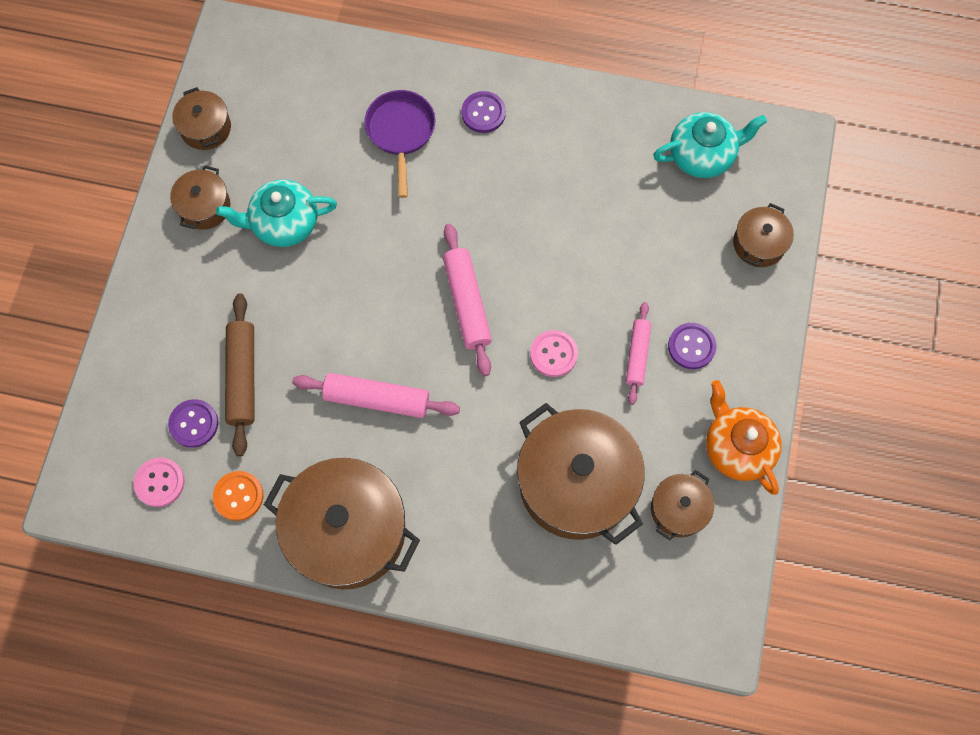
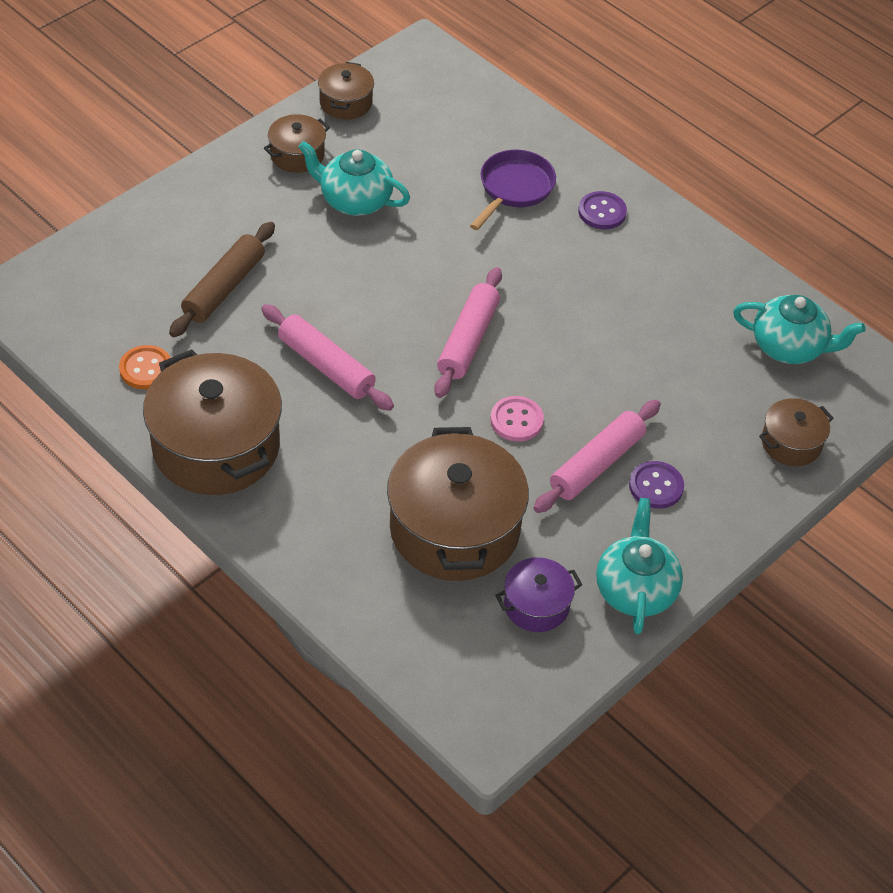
camera: 30 degrees right, 20 degrees down
pink button [134,457,185,507] -> none
purple button [168,399,218,448] -> none
pink rolling pin [626,302,651,405] -> pink rolling pin [534,400,661,513], size x1.54
brown pot [651,470,714,540] -> purple pot [495,557,582,632]
orange teapot [706,380,782,495] -> turquoise teapot [596,498,683,635]

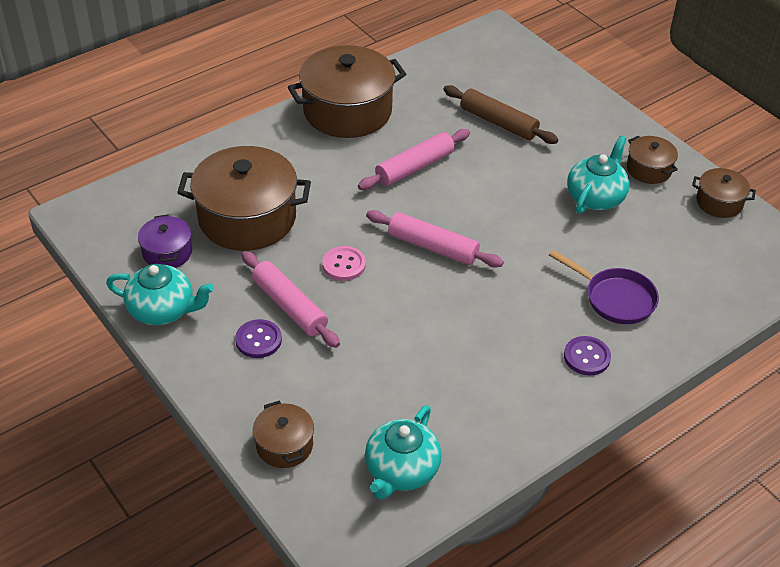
camera: 100 degrees right, 5 degrees down
orange button [119,345,171,389] -> none

